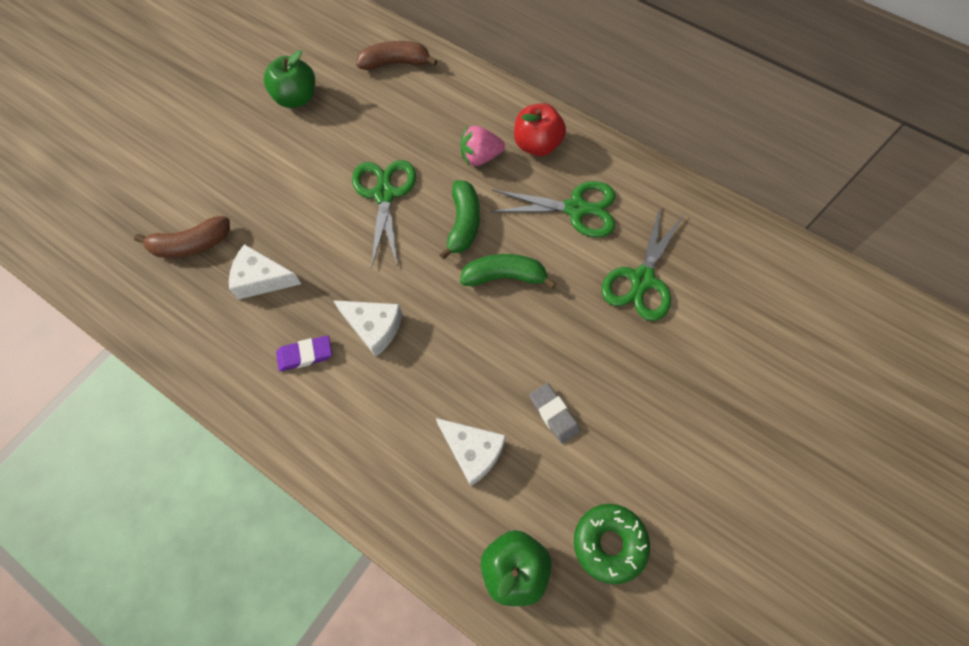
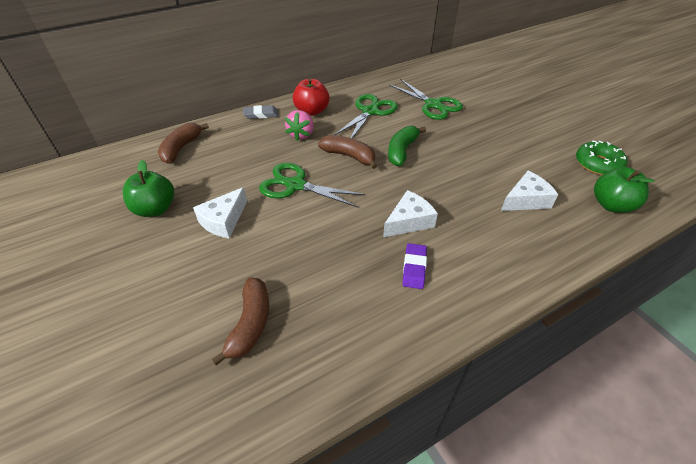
camera: 65 degrees left, 20 degrees down
white cheese [229,244,301,300] -> white cheese moved to [193,187,247,238]
green banana [439,180,480,260] -> brown banana [318,135,377,169]
grey eraser [529,383,580,444] -> grey eraser moved to [243,105,278,119]

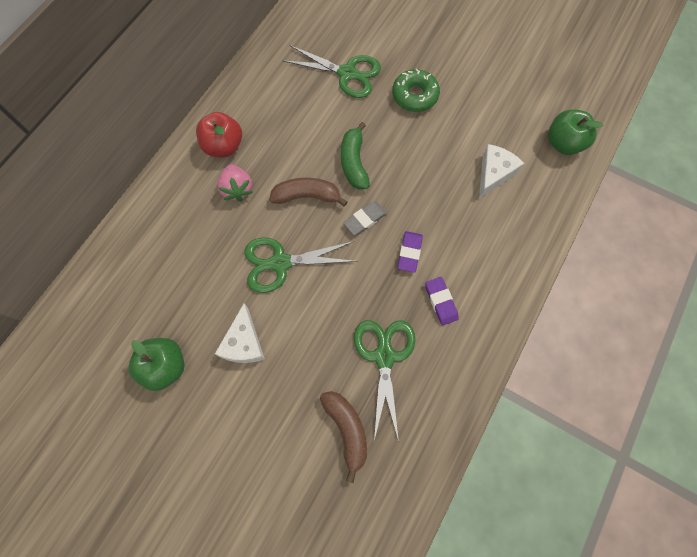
camera: 30 degrees left, 25 degrees up
brown banana [158,123,209,164] -> none
grey eraser [243,105,278,119] -> grey eraser moved to [343,201,387,235]
green scissors [334,94,398,138] -> green scissors moved to [354,320,415,442]
white cheese [383,190,438,237] -> purple eraser [398,231,423,273]
green donut [576,140,628,175] -> green donut moved to [392,69,440,112]

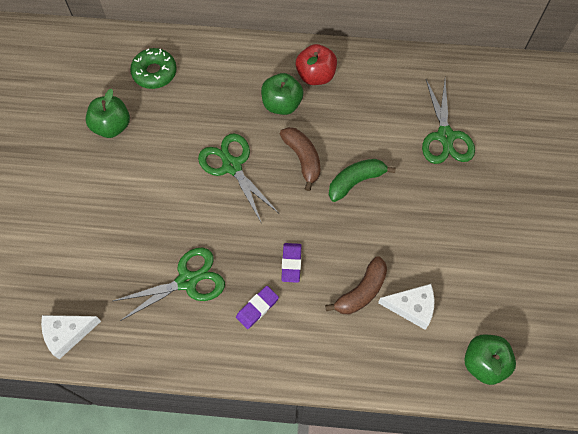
camera: 65 degrees right, 5 degrees down
white cheese [215,303,265,363] -> white cheese moved to [41,315,101,359]
pink strawberry [217,164,253,202] -> green apple [261,73,304,115]
brown banana [320,391,367,483] -> brown banana moved to [325,256,387,314]
grey eraser [343,201,387,235] -> none
green donut [392,69,440,112] -> green donut moved to [130,48,177,89]
purple eraser [398,231,423,273] -> purple eraser turned 75 degrees counterclockwise [281,243,302,283]

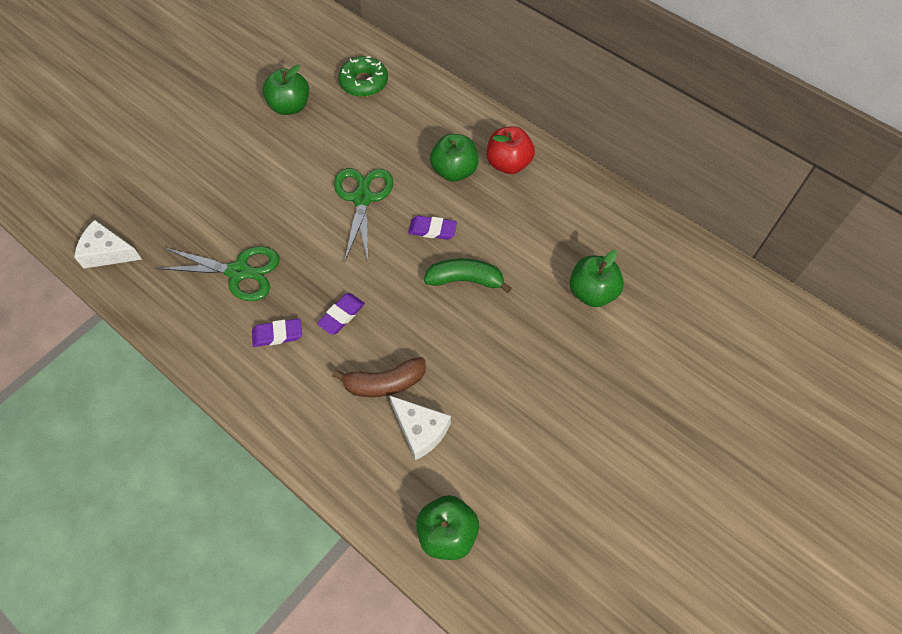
camera: 35 degrees right, 5 degrees down
brown banana [280,127,320,191] -> purple eraser [408,216,457,240]
green scissors [422,79,475,164] -> green apple [569,250,624,307]

